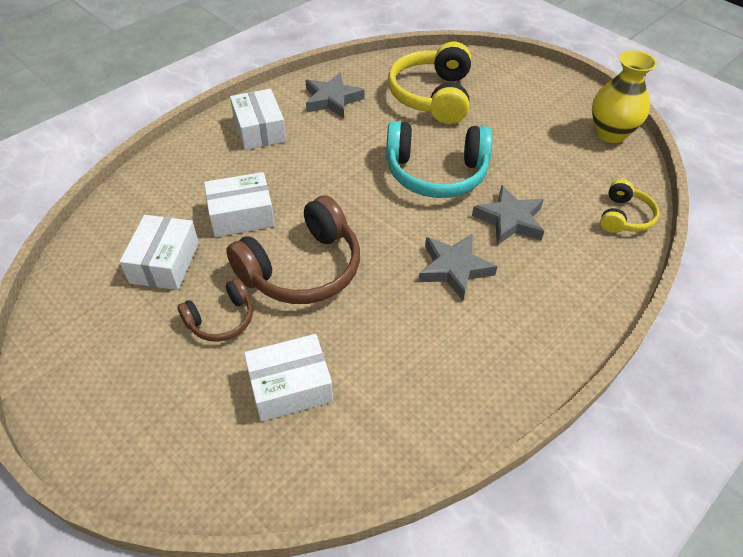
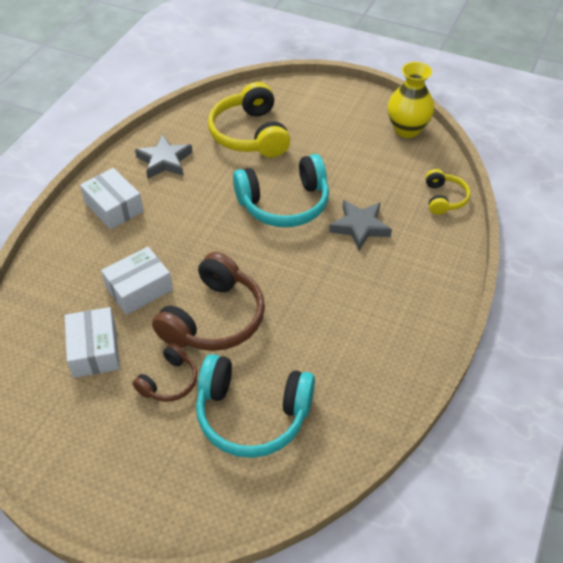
camera: 20 degrees left, 0 degrees up
white box [244,334,333,422] -> turquoise headphones [196,354,315,458]
grey star [418,234,498,301] -> none

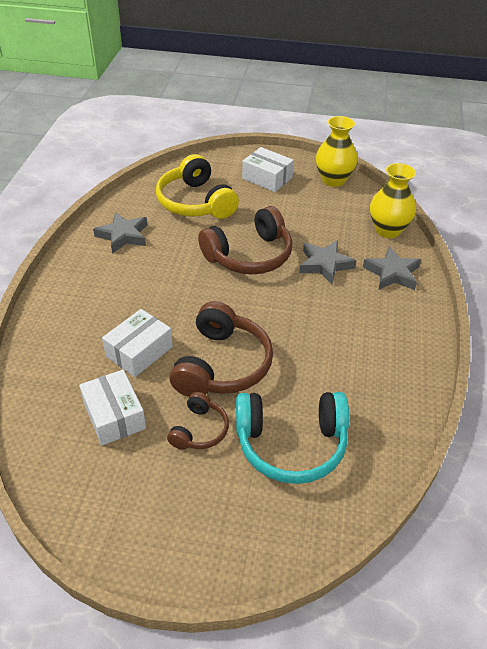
camera: 15 degrees left, 5 degrees down
white box [80,168,143,229] -> white box moved to [242,147,294,192]
turquoise headphones [233,154,329,227] -> brown headphones [198,206,292,274]
yellow headphones [425,169,470,215] -> yellow vase [370,163,416,238]
none -> grey star [363,246,421,290]

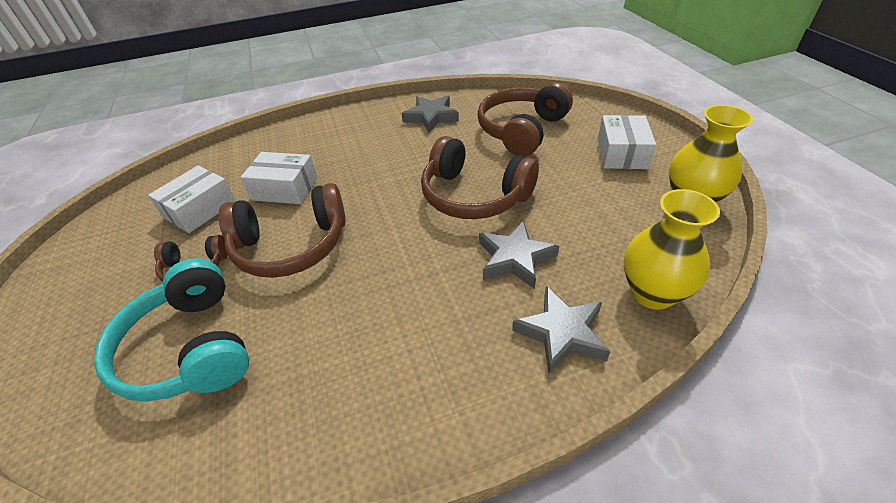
camera: 65 degrees right, 0 degrees up
yellow headphones [156,154,239,219] -> brown headphones [477,82,573,156]

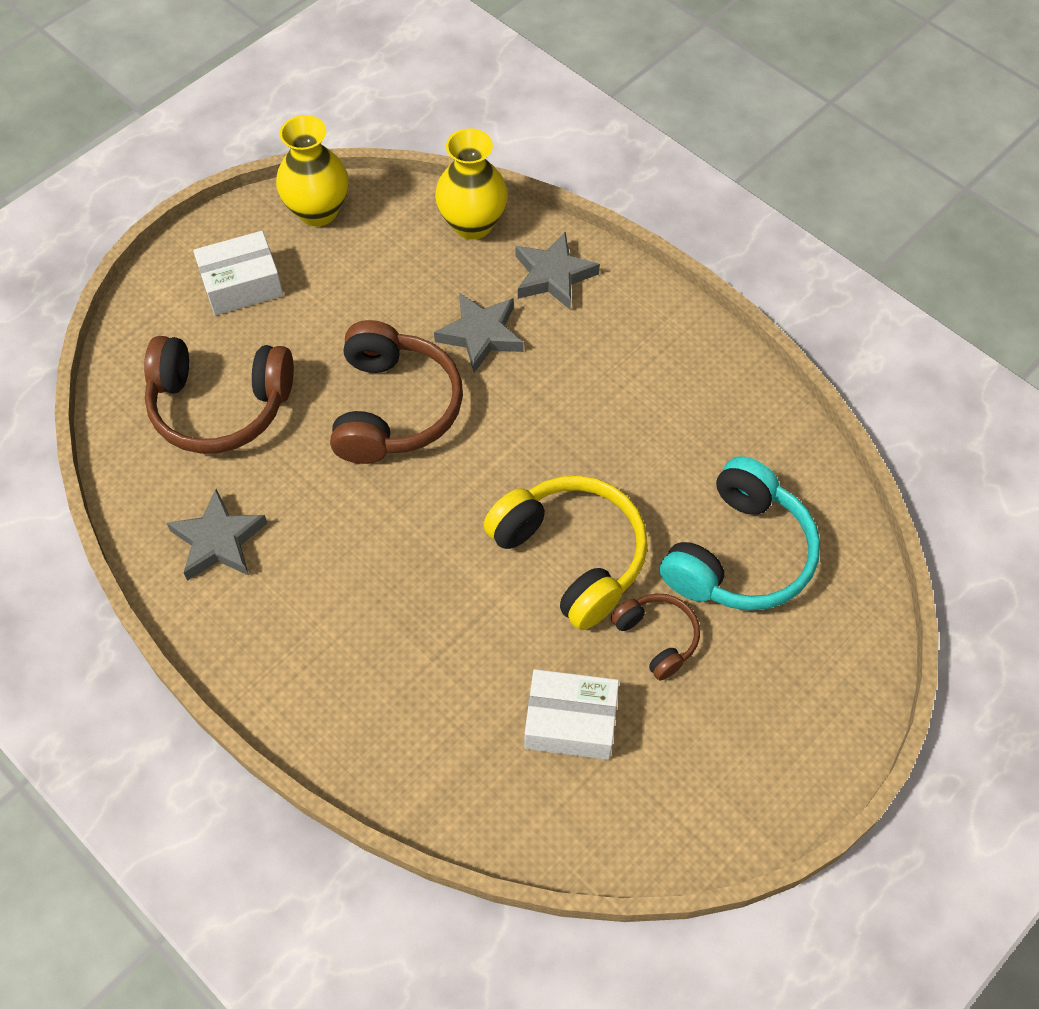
camera: 120 degrees left, 15 degrees up
brown headphones [219,183,346,278] -> yellow headphones [483,476,648,630]
white box [240,152,318,204] -> none

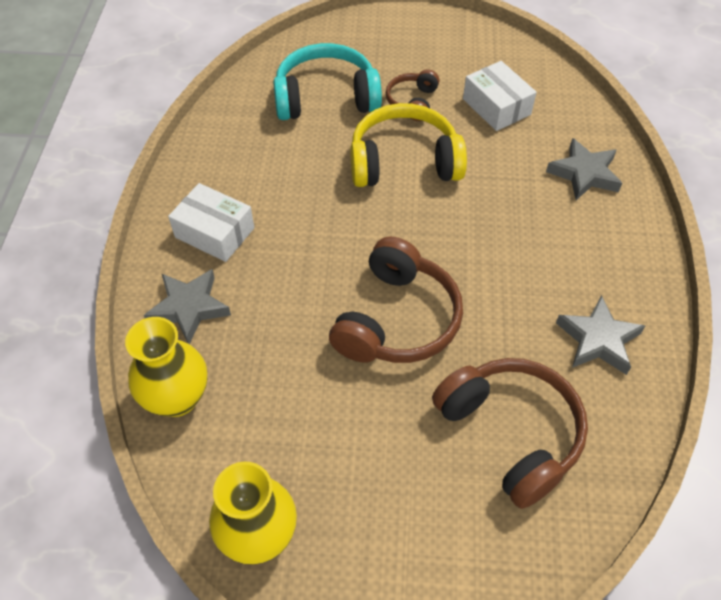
camera: 130 degrees left, 5 degrees down
white box [193,231,283,315] -> white box moved to [168,183,254,262]
brown headphones [330,320,463,464] -> brown headphones turned 150 degrees clockwise [329,237,463,363]
grey star [434,292,524,373] -> grey star moved to [546,138,622,200]
yellow headphones [483,476,648,630] -> yellow headphones turned 75 degrees clockwise [350,103,467,187]

